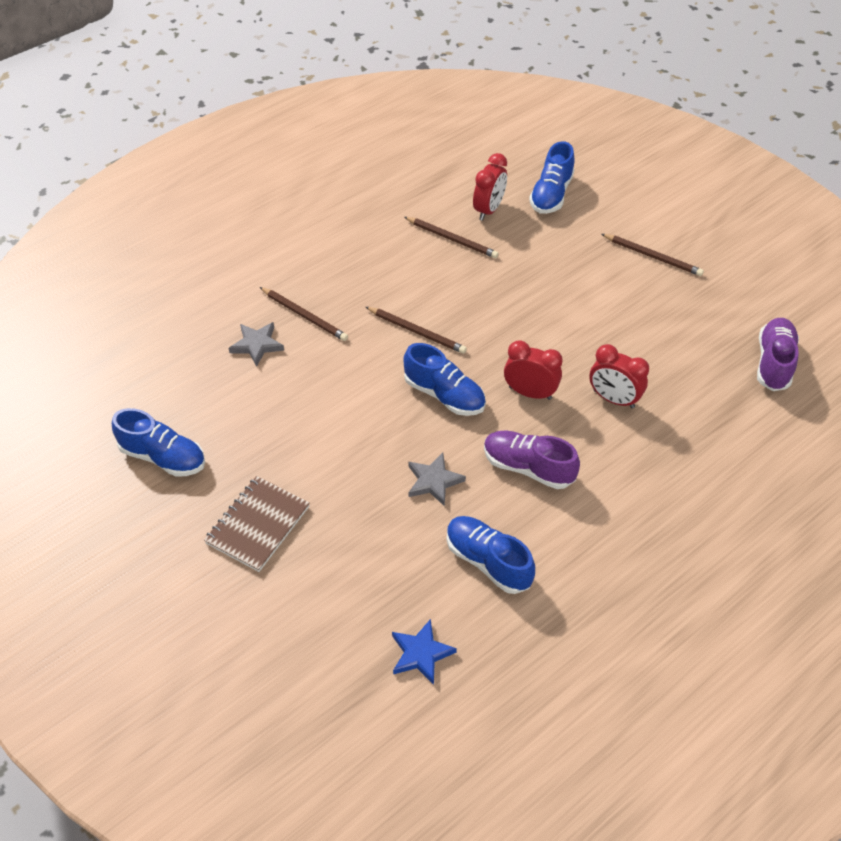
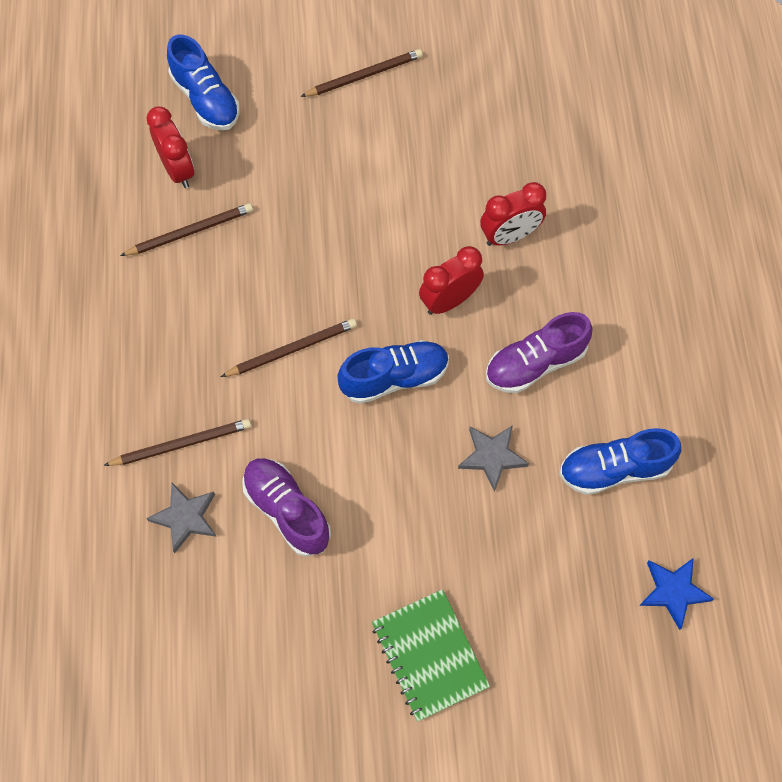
camera: 55 degrees left, 15 degrees up
blue shoe [112,408,205,477] -> none
brown notebook [204,476,310,572] -> green notebook [372,589,490,722]
purple shoe [757,318,799,391] -> purple shoe moved to [242,458,331,557]

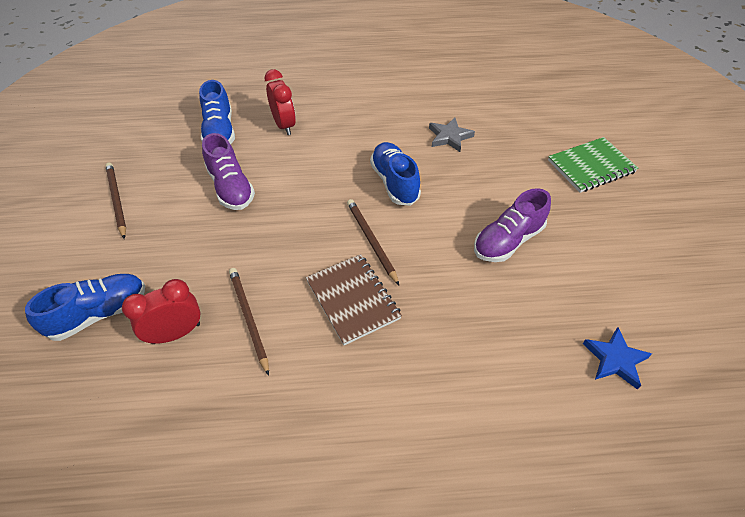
camera: 90 degrees left, 15 degrees down
brown pencil [103,419,251,466] -> none
grey star [146,483,217,553] -> none
red clock [419,246,484,315] -> none
purple shoe [486,312,593,393] -> purple shoe moved to [202,133,255,210]
blue shoe [559,428,681,495] -> blue shoe moved to [199,80,235,144]
blue star [639,558,714,630] -> blue star moved to [583,327,652,389]
none -> brown notebook [306,254,402,345]

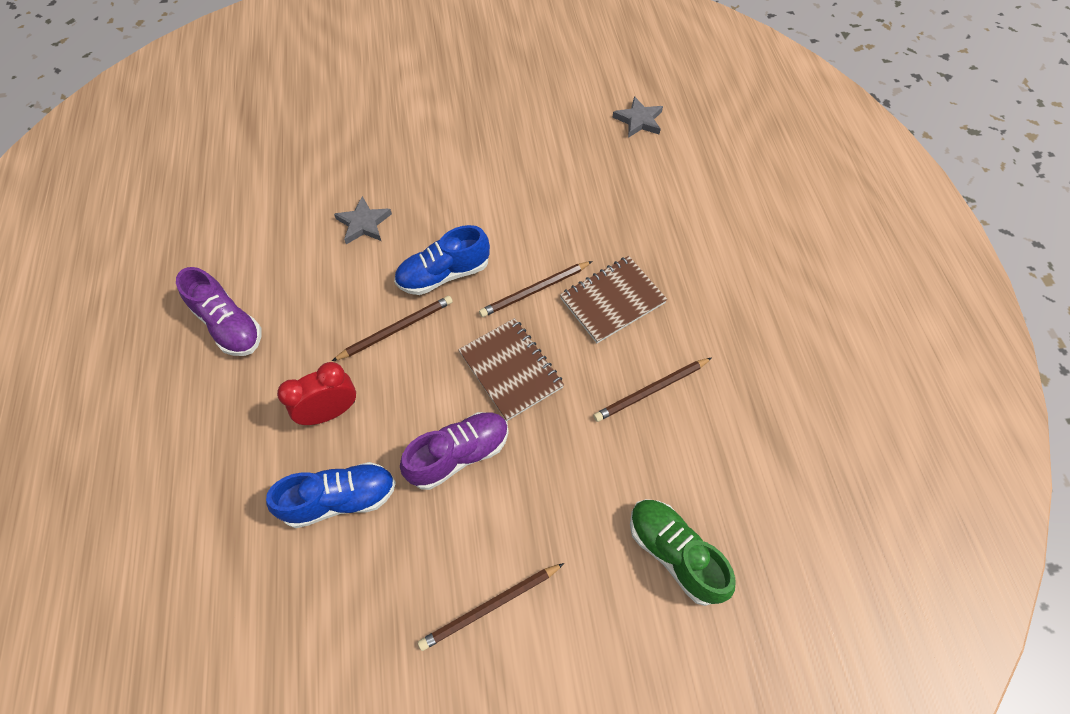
camera: 95 degrees left, 10 degrees up
blue shoe [25,274,145,341] -> green shoe [630,499,736,606]
red clock [122,279,201,344] -> none
purple shoe [474,188,551,262] -> purple shoe moved to [176,267,262,356]
green notebook [548,137,638,193] -> none
blue star [583,327,652,389] -> grey star [612,96,663,138]
none -> brown pencil [332,296,453,361]
none -> brown notebook [458,318,564,421]

